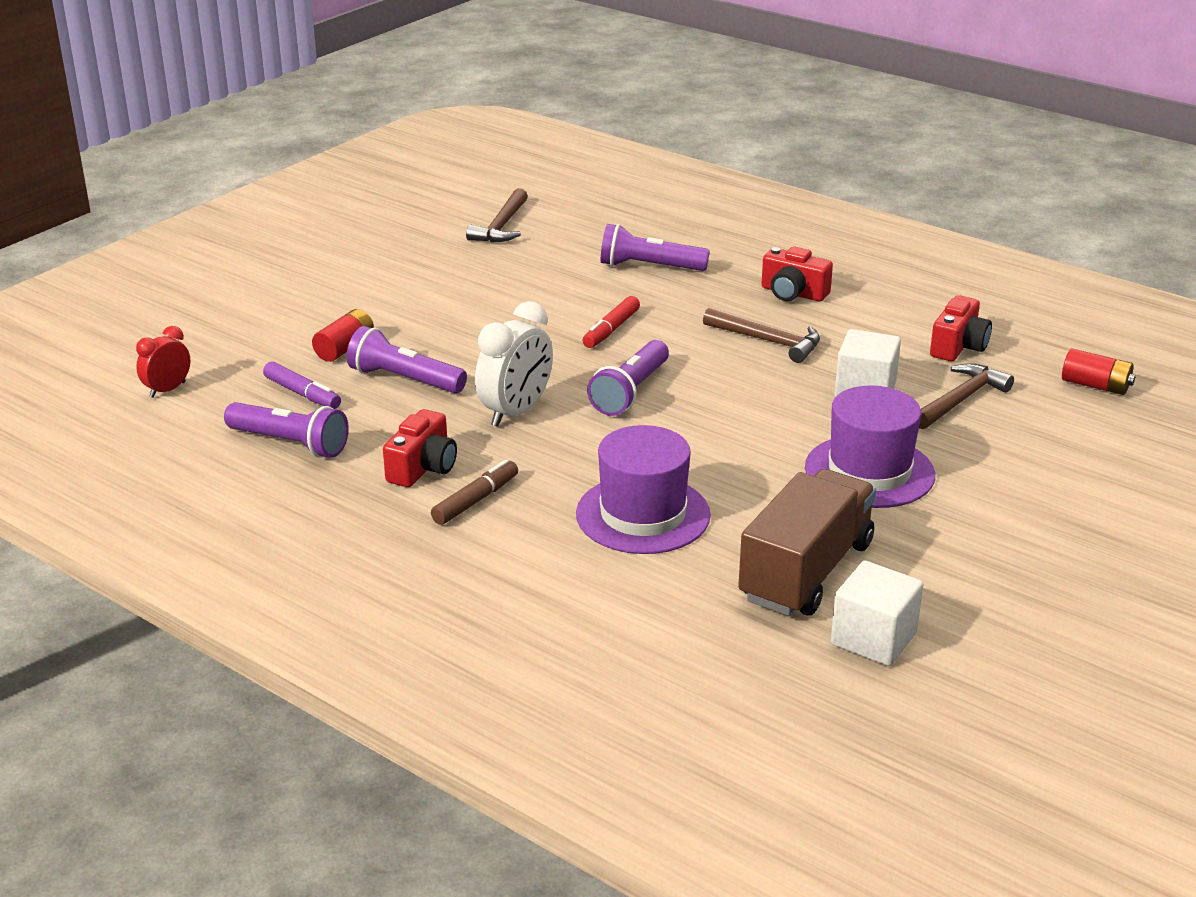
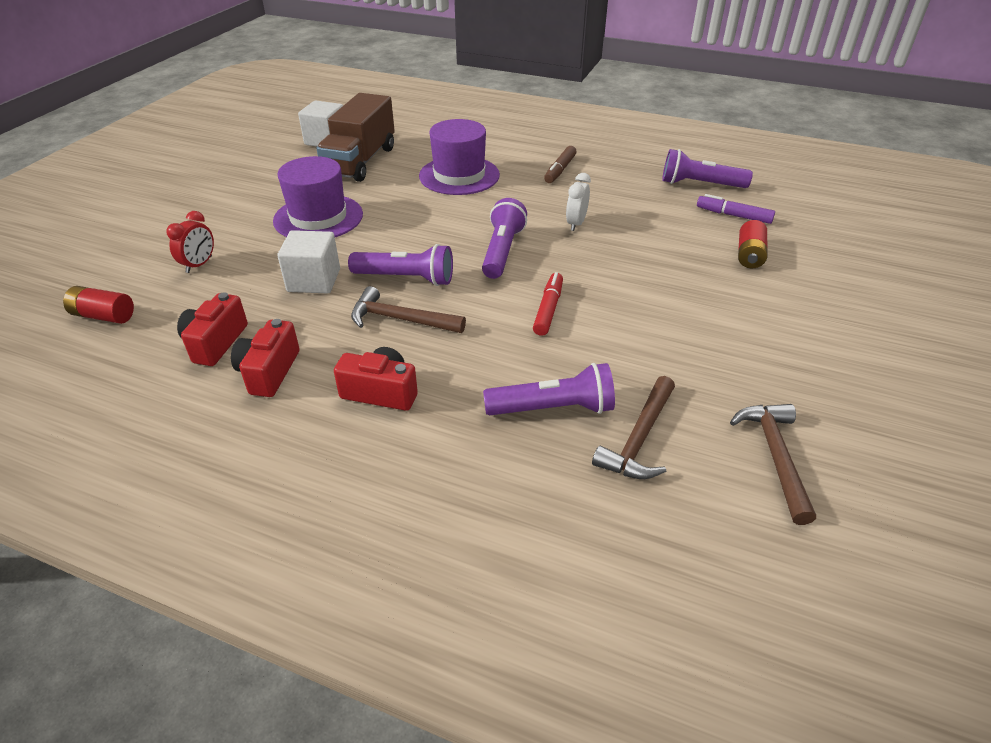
camera: 165 degrees right, 10 degrees up
red clock [136,326,190,398] -> red clock moved to [166,211,214,273]
purple flashlight [347,326,467,393] -> purple flashlight moved to [348,244,453,286]
red camera [383,409,457,487] -> red camera moved to [231,319,300,397]
white clock [475,301,553,427] -> white clock [566,173,591,231], size x0.60
brown hammer [919,363,1014,429] -> brown hammer moved to [592,376,675,479]

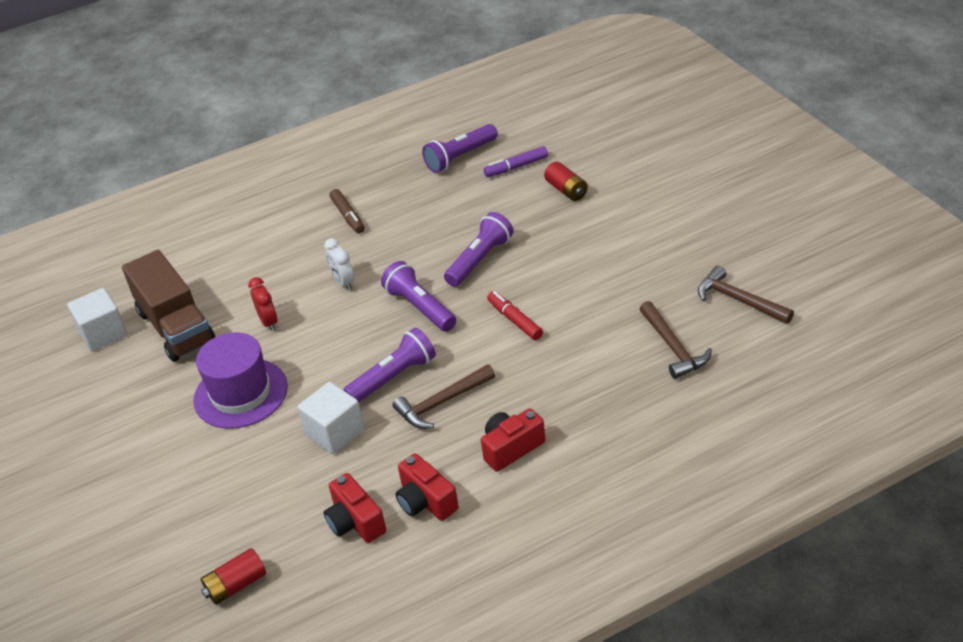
camera: 45 degrees left, 0 degrees up
red clock [166,211,214,273] -> red clock moved to [248,277,277,331]
purple hat [419,119,500,195] -> none
purple flashlight [483,363,615,415] -> purple flashlight moved to [444,212,514,287]
white clock [566,173,591,231] -> white clock moved to [324,238,354,290]

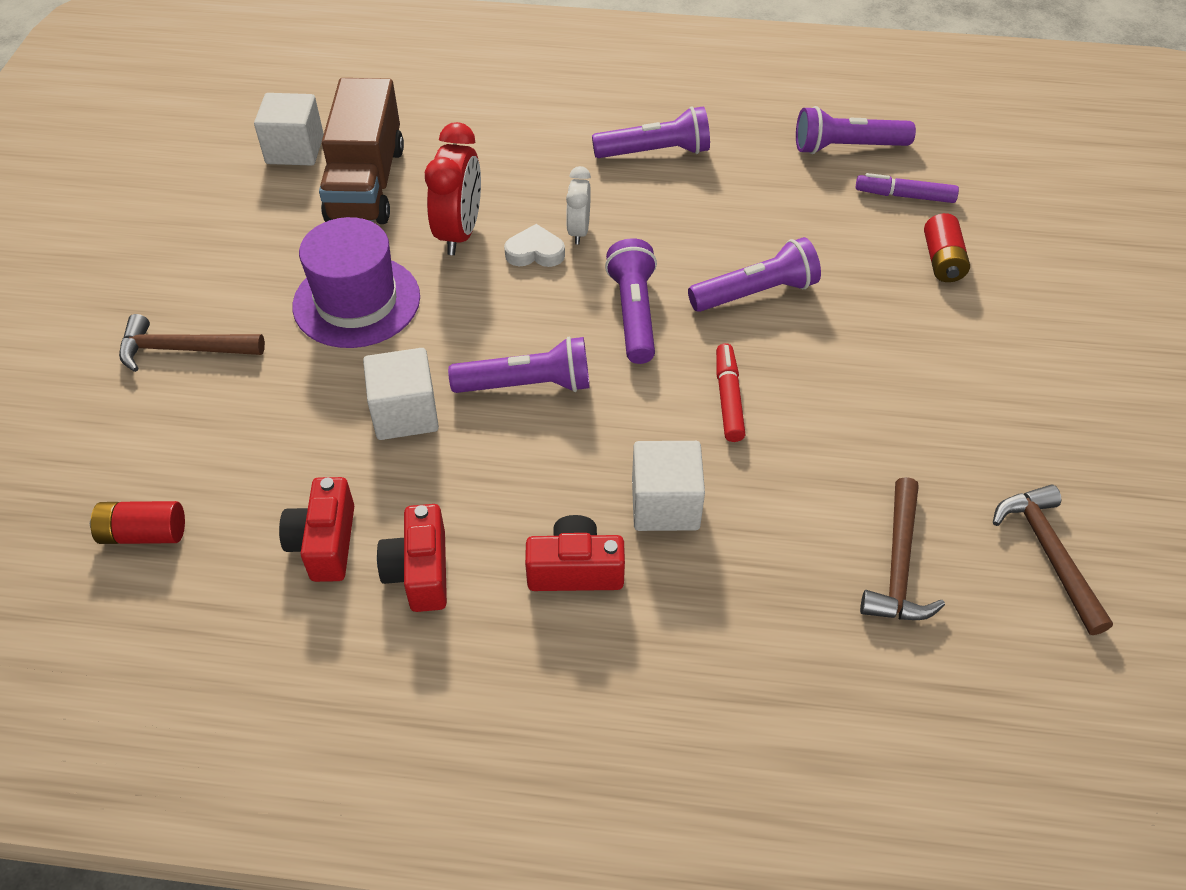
camera: 30 degrees right, 10 degrees up
red clock [248,277,277,331] -> red clock [425,122,481,255], size x1.67
brown marker [330,189,365,234] -> purple flashlight [592,106,710,158]
brown hammer [393,364,495,429] -> brown hammer moved to [119,314,265,372]
none -> white heart [504,224,565,267]
none -> white cube [632,441,705,531]

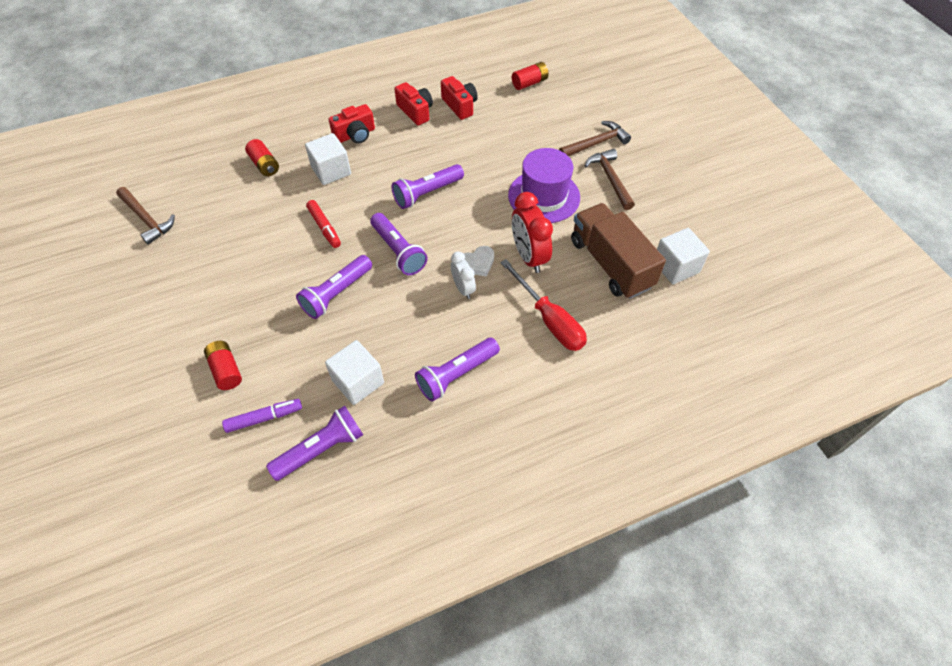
camera: 150 degrees right, 5 degrees up
white cube [363,348,439,440] -> white cube moved to [325,340,384,405]
brown hammer [860,477,945,620] -> brown hammer moved to [585,149,635,210]
none -> red battery [245,139,279,176]
none -> red screwdriver [500,259,587,351]

